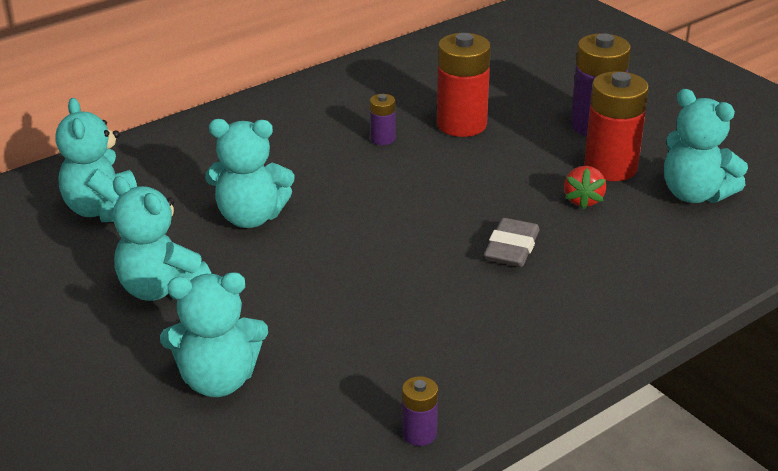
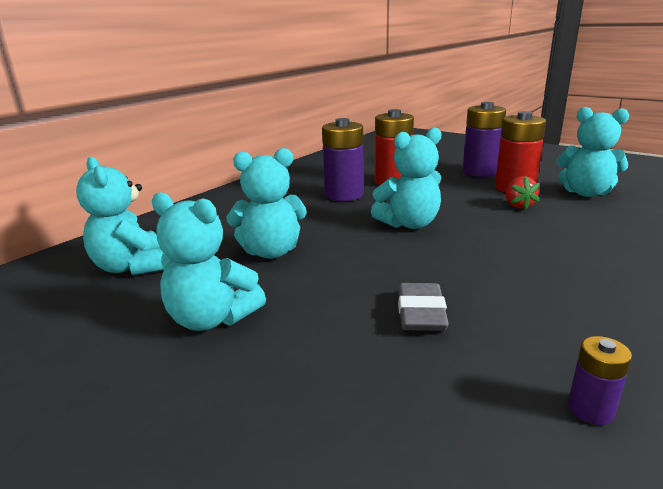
camera: 15 degrees left, 10 degrees down
turquoise teddy bear [160,272,268,397] -> turquoise teddy bear moved to [371,127,442,229]
purple battery [370,94,396,145] -> purple battery [322,118,364,201], size x2.03
grey eraser [484,218,540,267] -> grey eraser moved to [398,283,449,331]

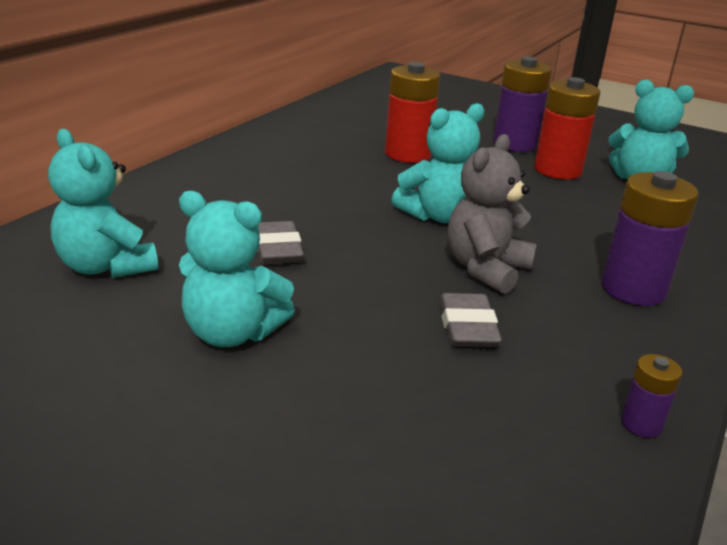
camera: 10 degrees left, 5 degrees up
turquoise teddy bear [226,148,307,259] -> grey eraser [257,221,304,264]
purple battery [322,118,364,201] -> purple battery moved to [601,171,699,306]
red strawberry [505,176,540,210] -> none
none -> grey teddy bear [448,134,537,294]

